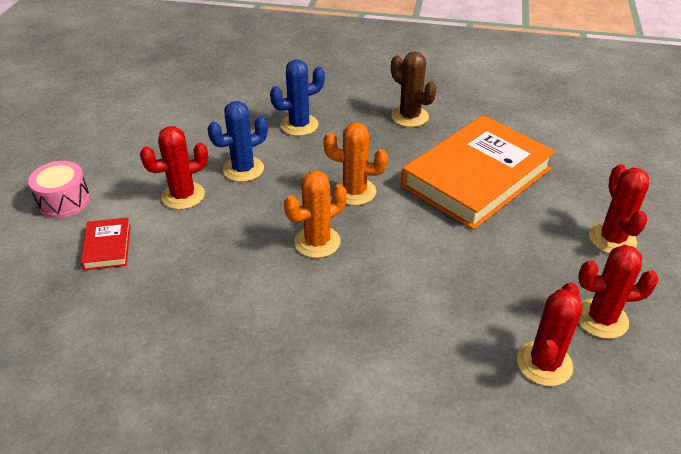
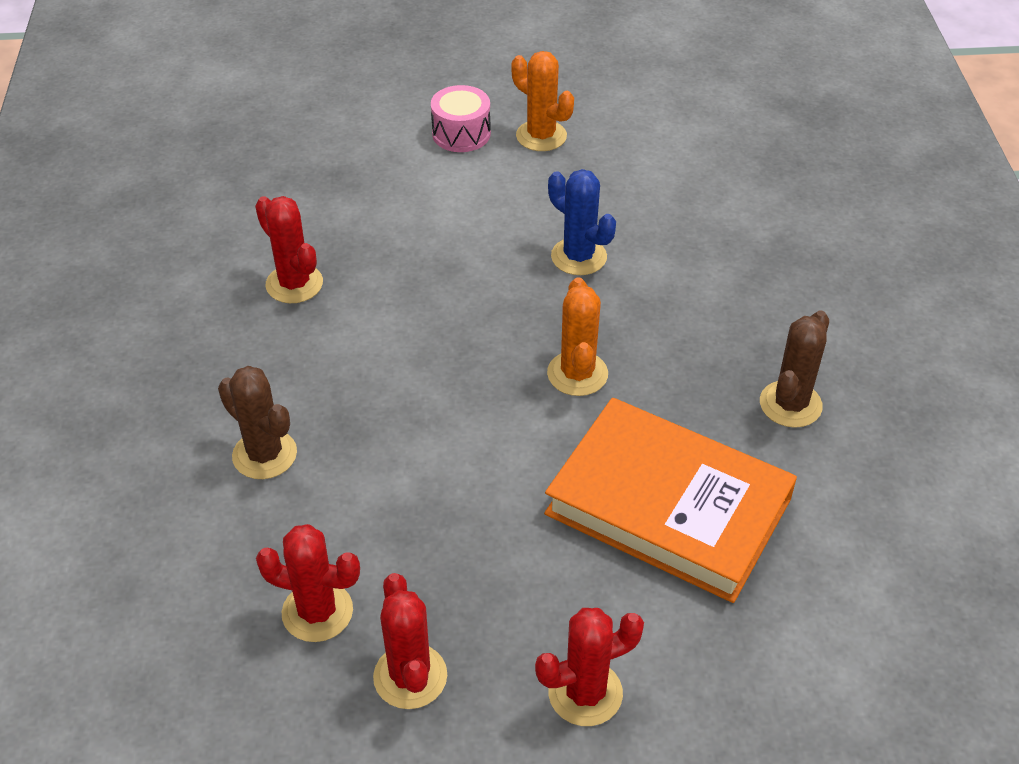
camera: 75 degrees right, 5 degrees up
red book [80,218,131,270] -> none
red cactus [140,126,208,210] -> red cactus moved to [255,196,323,303]
blue cactus [270,59,325,136] -> none
orange cactus [284,170,346,258] -> orange cactus moved to [511,51,574,151]
none -> brown cactus [218,366,297,479]

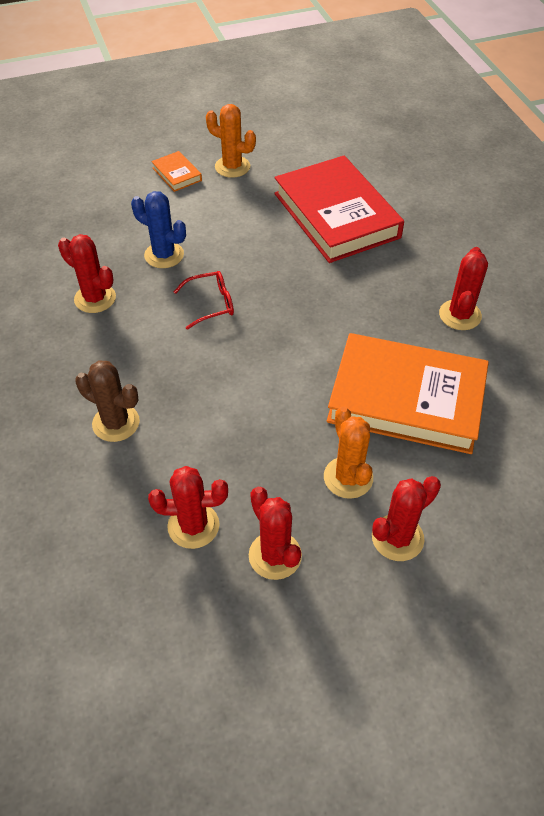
camera: 15 degrees left, 5 degrees up
pink drum [431,85,491,152] -> orange book [151,151,202,192]
orange cactus [547,277,608,396] -> orange cactus moved to [324,406,373,499]
blue cactus [548,169,616,275] -> blue cactus moved to [131,191,186,268]
brown cactus [760,310,829,428] -> red cactus [439,247,488,330]
none -> red glasses [174,271,234,330]
none -> red book [275,156,404,263]

